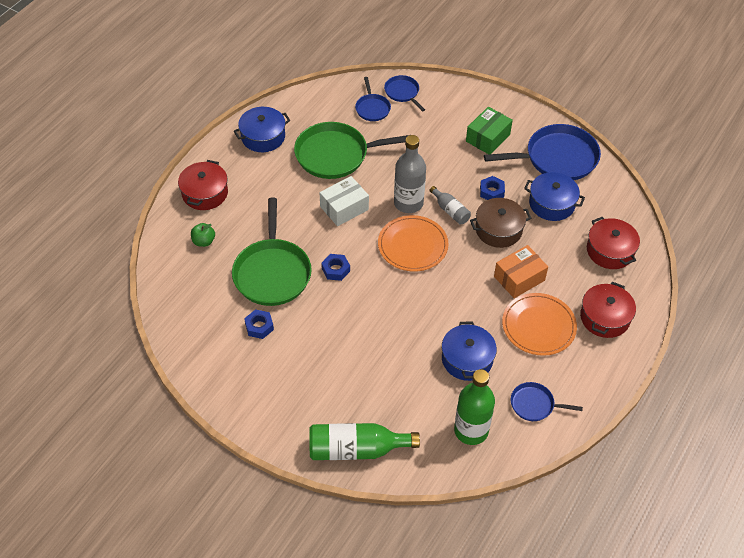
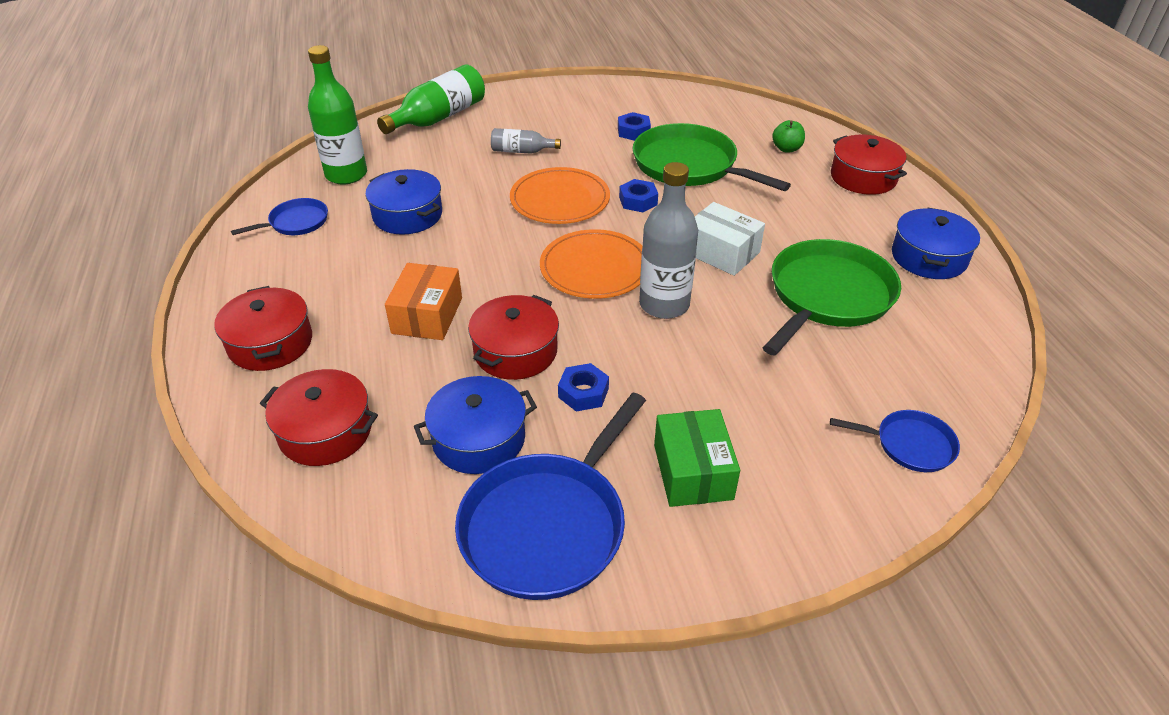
camera: 135 degrees right, 10 degrees down
white box [320,176,369,226] -> white box turned 60 degrees counterclockwise [695,202,765,276]
blue pan [355,77,391,121] -> none
grey bottle [430,186,471,225] -> grey bottle moved to [491,128,561,154]
brown pot [470,198,531,248] -> red pot [468,295,559,380]
orange plate [502,293,577,356] -> orange plate moved to [510,167,610,224]

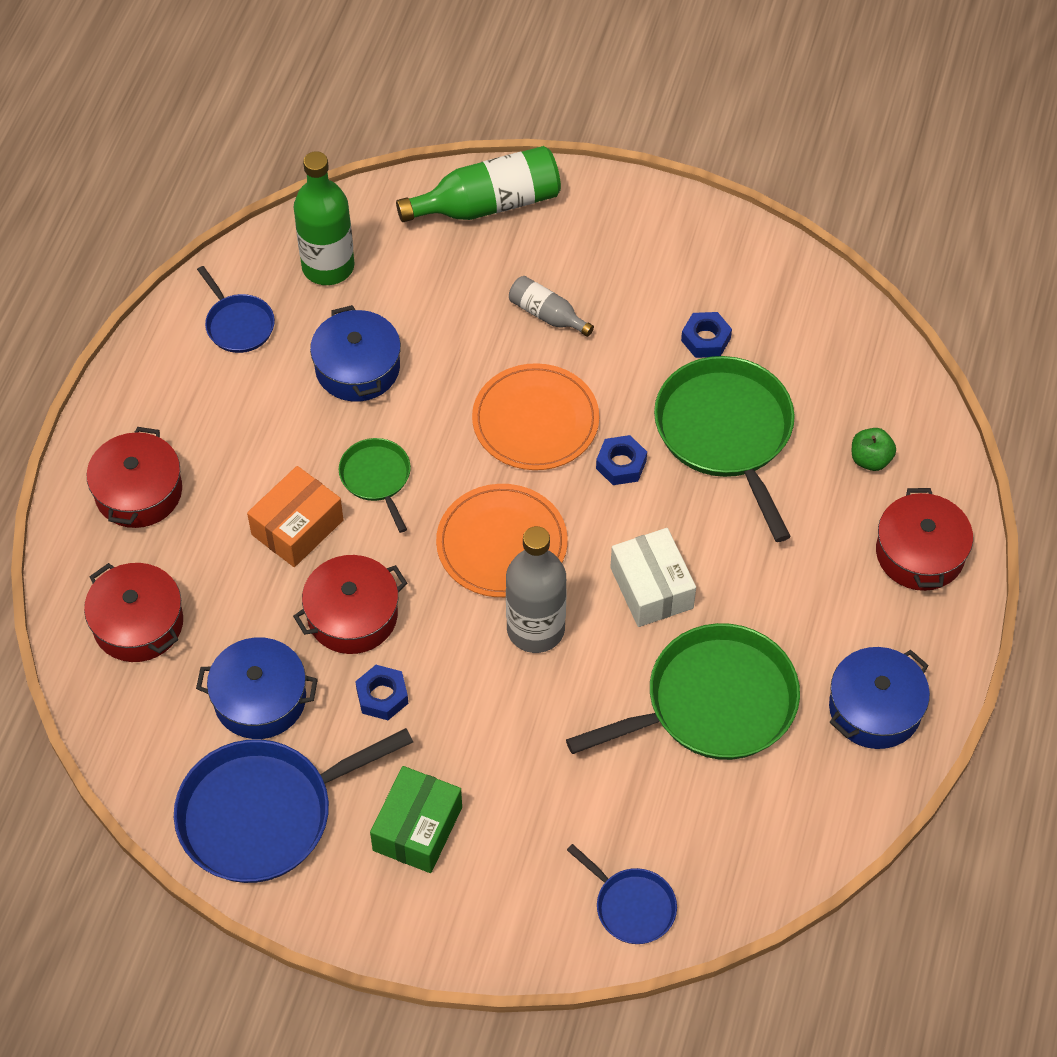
camera: 30 degrees right, 15 degrees up
blue pan [231,198,328,235] -> blue pan turned 60 degrees clockwise [197,266,275,353]
none -> green pan [338,438,411,533]

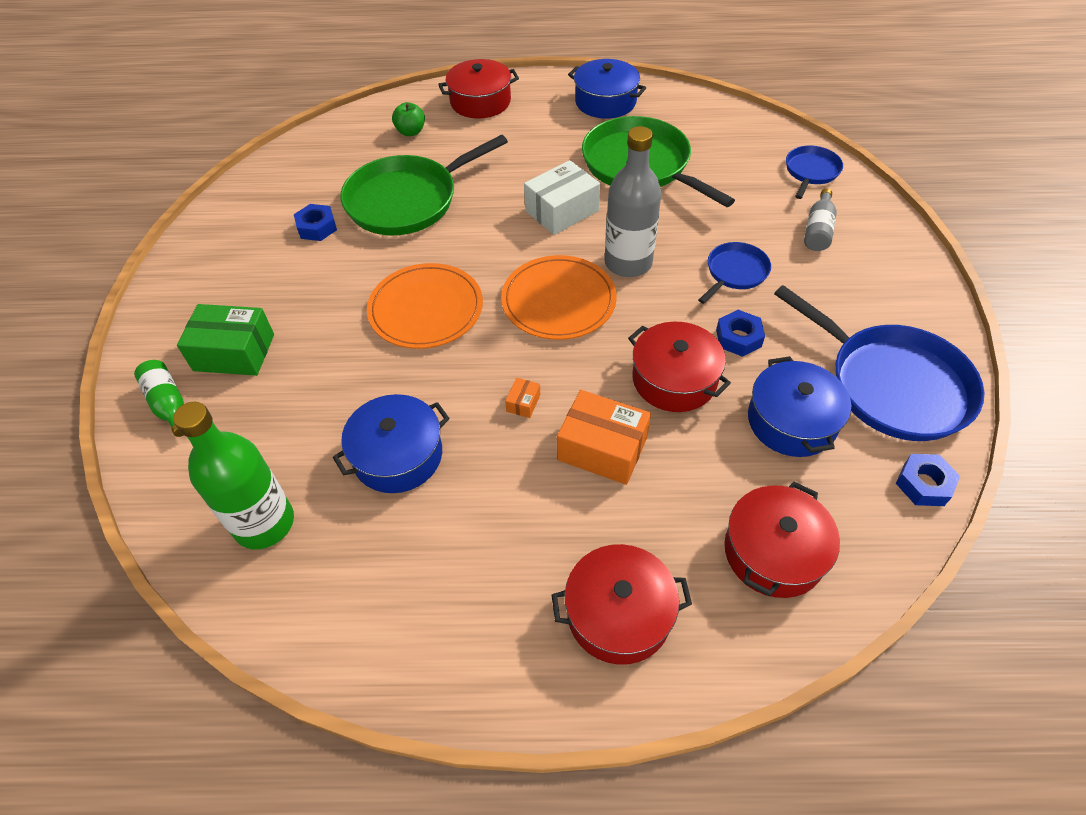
camera: 105 degrees left, 5 degrees down
blue pan [197,266,275,353] -> blue pan moved to [698,242,771,304]
green pan [338,438,411,533] -> orange box [505,378,540,418]
green box [370,766,462,873] -> green box moved to [177,304,274,376]
green bottle [396,146,561,222] -> green bottle [134,360,184,437], size x0.55
grey bottle [509,276,594,337] -> grey bottle moved to [804,188,837,251]
blue nut [596,435,647,485] -> blue nut moved to [896,454,960,506]

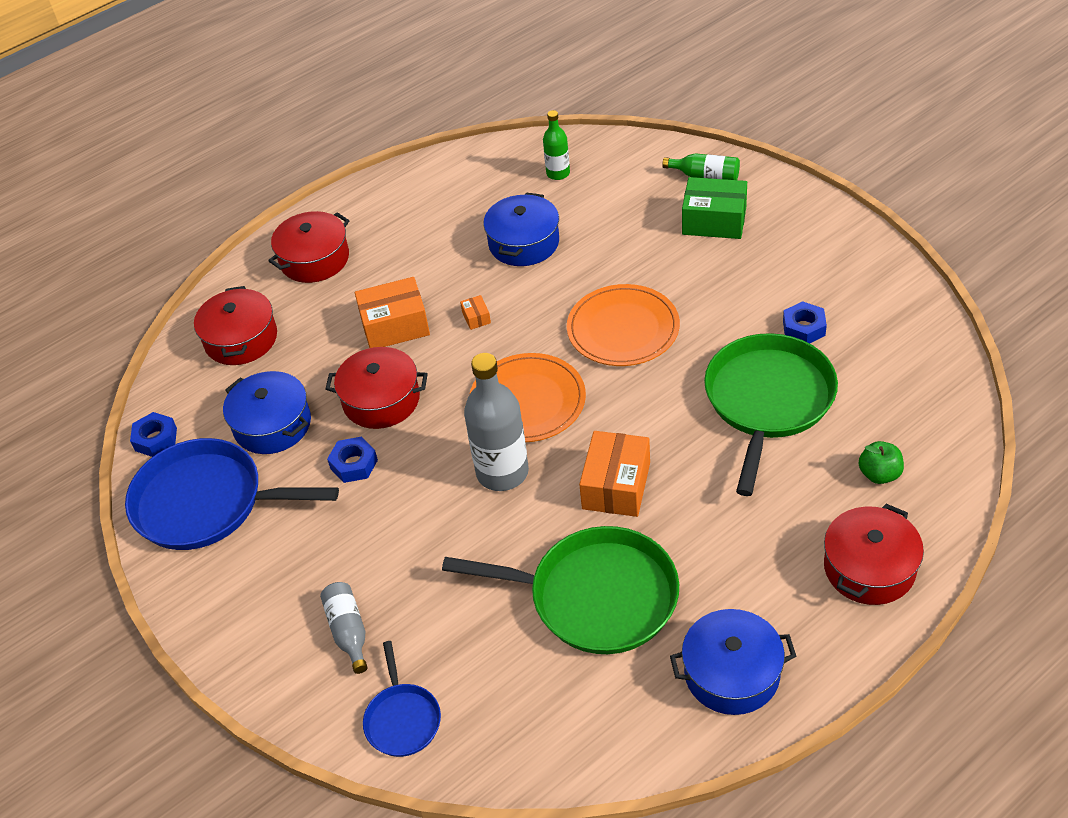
camera: 145 degrees right, 5 degrees down
green bottle [173,402,294,549] -> green bottle [543,110,570,180], size x0.55
green box [177,304,274,376] -> green box turned 45 degrees clockwise [682,177,747,239]
white box [524,160,600,235] -> orange box [579,431,650,517]
blue pan [698,242,771,304] -> none

